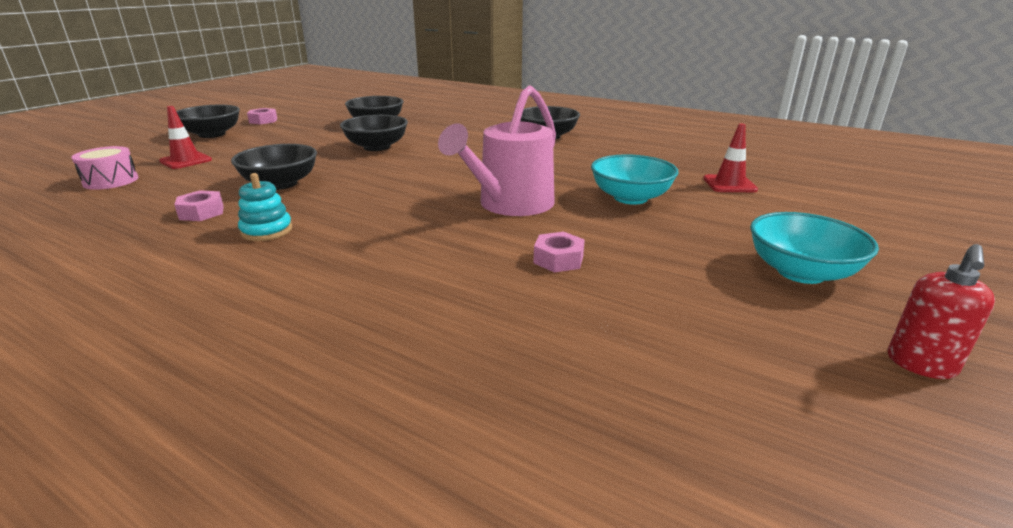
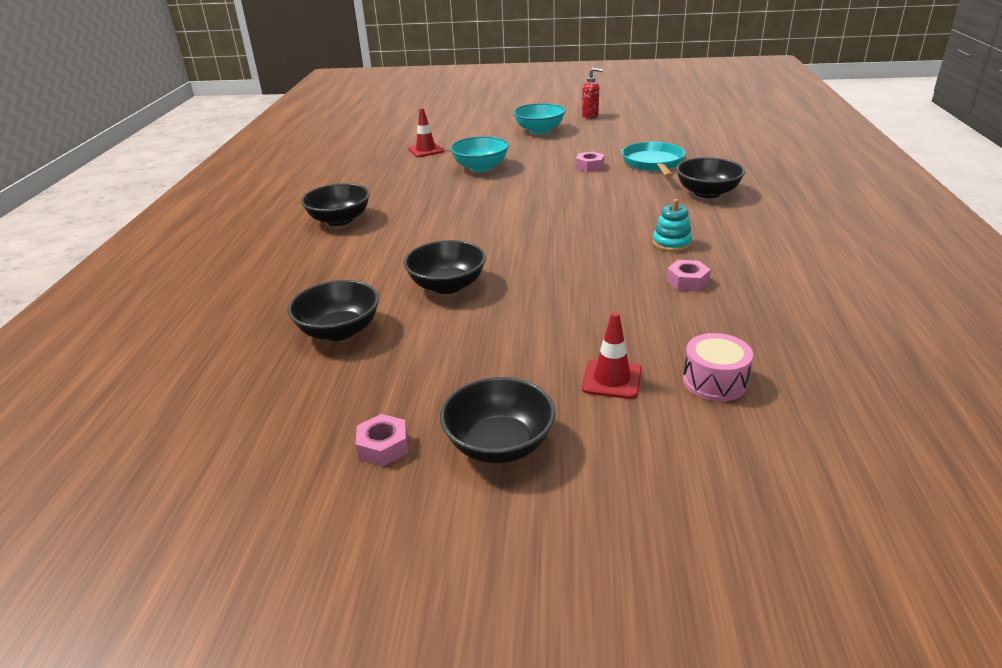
camera: 115 degrees left, 5 degrees up
black bowl [231,144,317,190] -> black bowl moved to [676,157,745,198]
pink watering can [438,86,556,216] -> none
none -> turquoise pan [622,142,685,178]

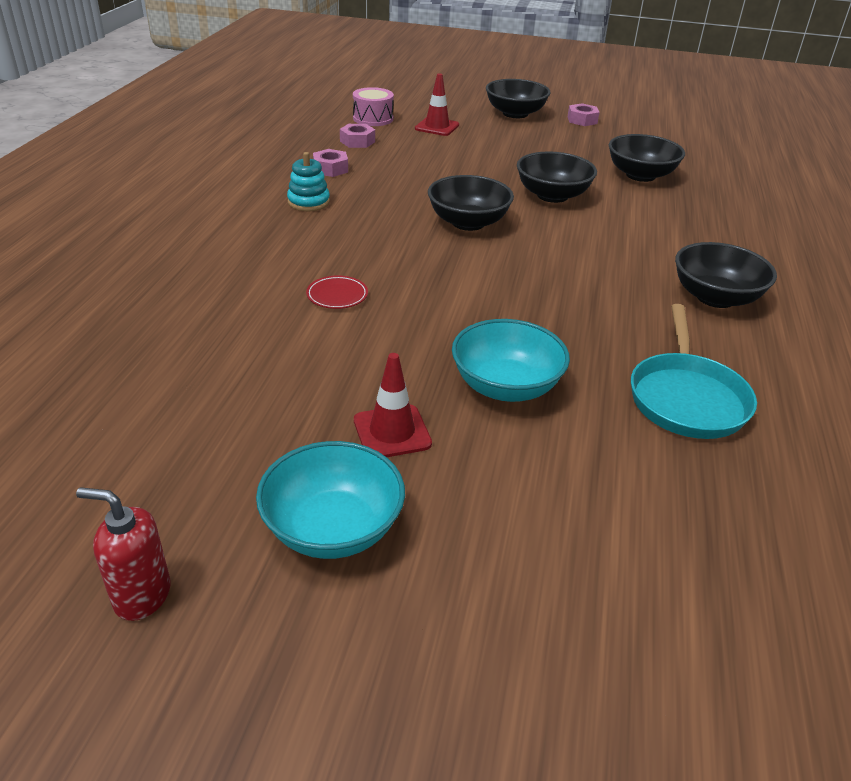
camera: 175 degrees left, 5 degrees up
red traffic cone [408,108,444,157] -> red traffic cone moved to [354,353,432,457]
pink nut [576,151,604,172] -> pink nut moved to [340,124,375,148]
turquoise pan [622,142,685,178] -> turquoise pan moved to [631,304,757,439]
black bowl [676,157,745,198] -> black bowl moved to [428,175,514,231]
none -> red plate [306,275,368,309]

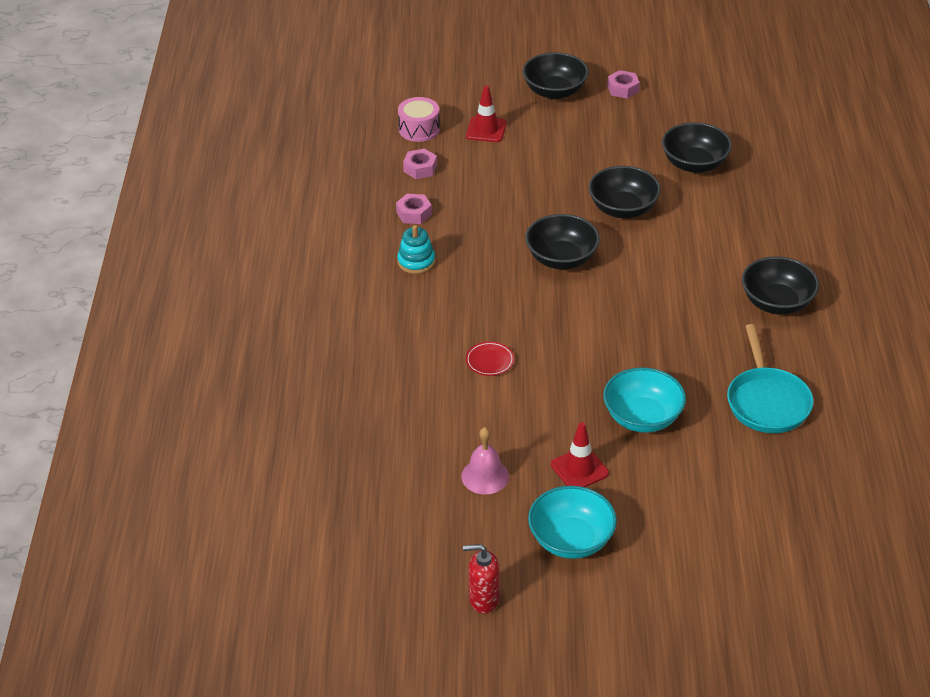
camera: 10 degrees left, 5 degrees up
none -> pink bell [461,427,509,494]

